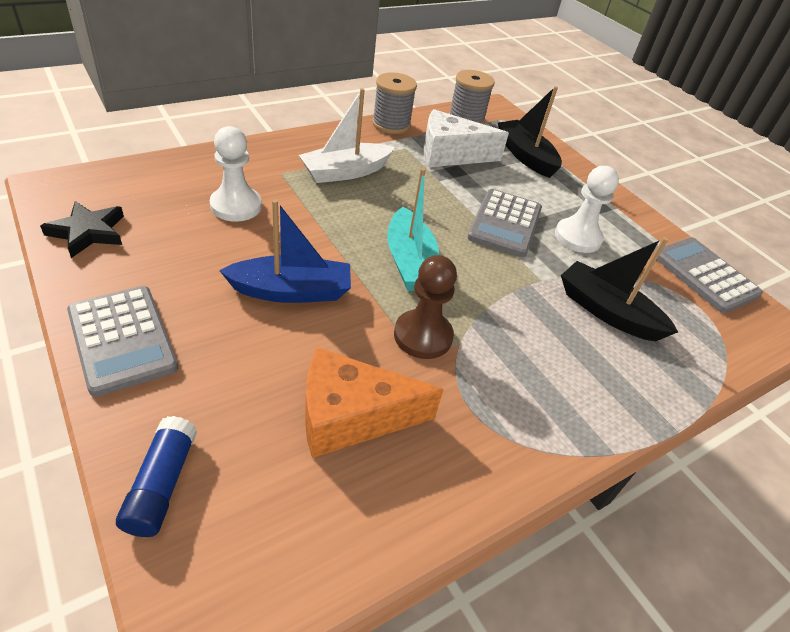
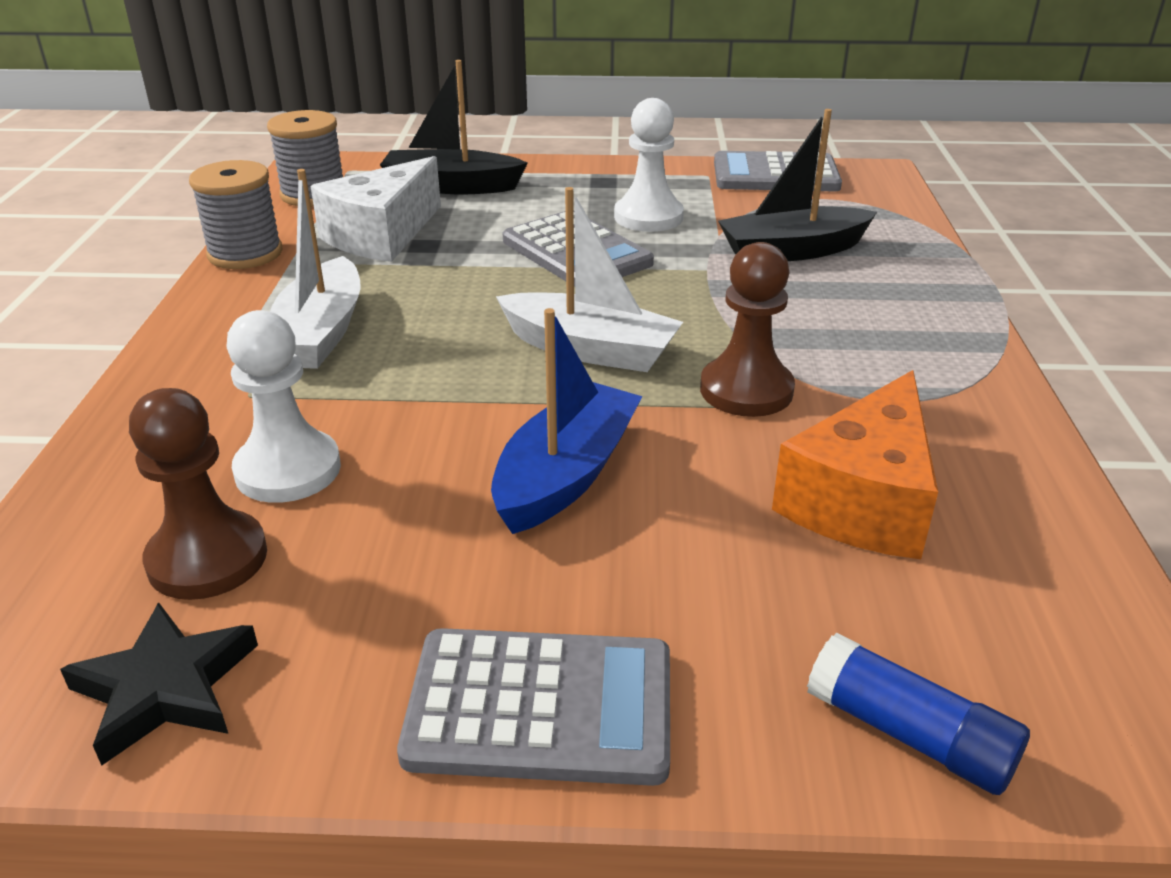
camera: 50 degrees left, 10 degrees down
turquoise boat [387,168,439,291] -> white boat [496,187,683,372]
none -> brown pawn [129,388,267,600]

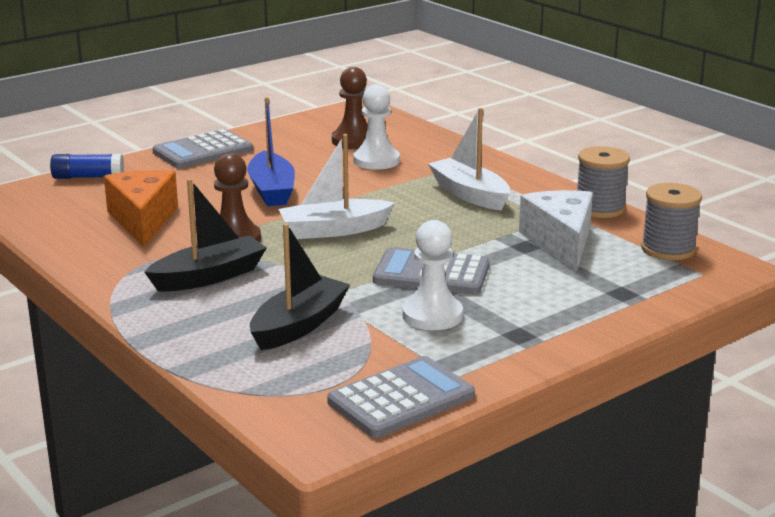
camera: 140 degrees right, 10 degrees down
black star [60,603,258,766] -> none
black boat [380,60,528,194] -> black boat moved to [144,179,267,291]

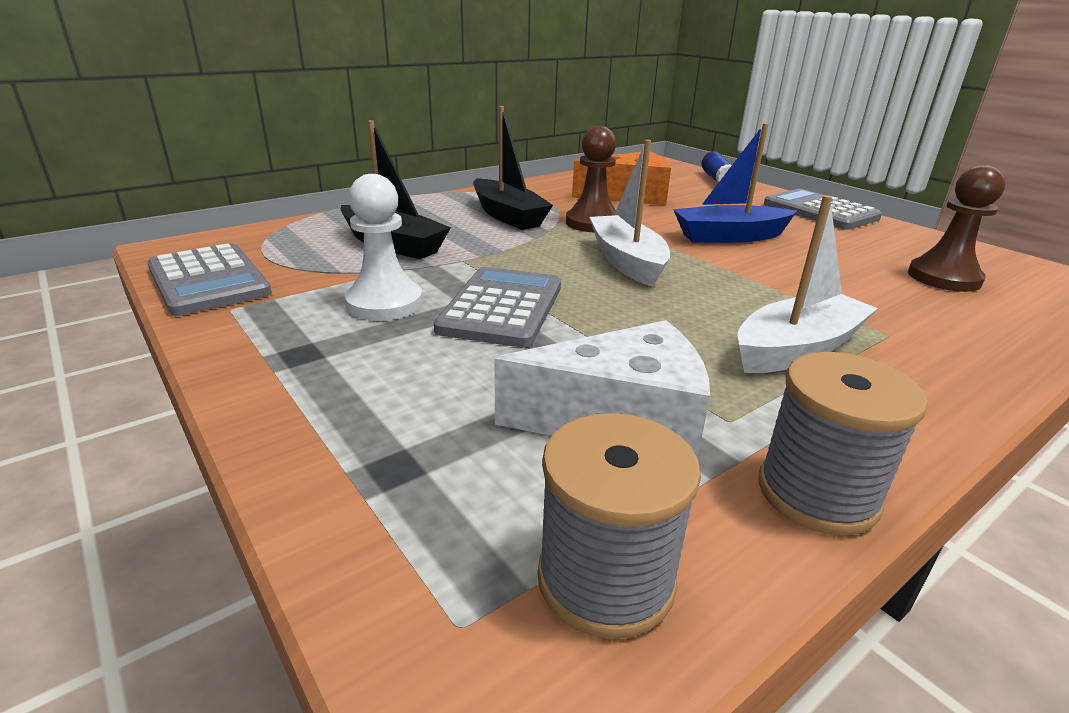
camera: 90 degrees right, 5 degrees up
white pawn [353,84,400,170] -> none

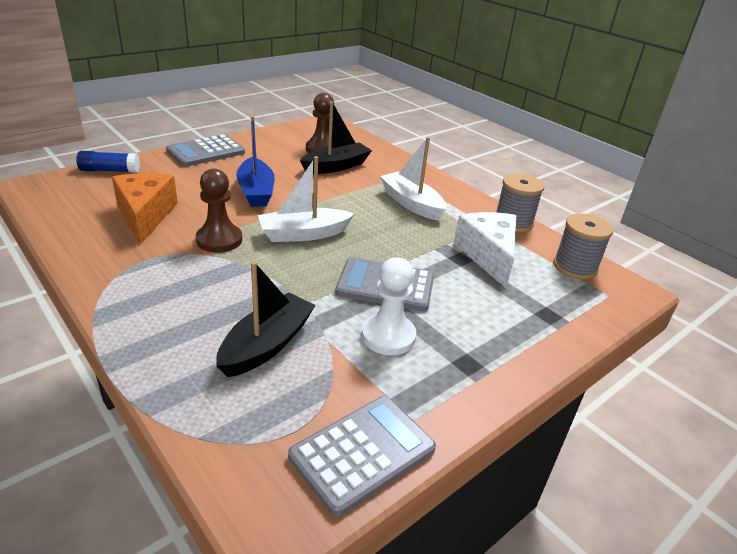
camera: 95 degrees left, 5 degrees up
black boat [473,106,553,230] -> black boat moved to [300,101,372,174]

